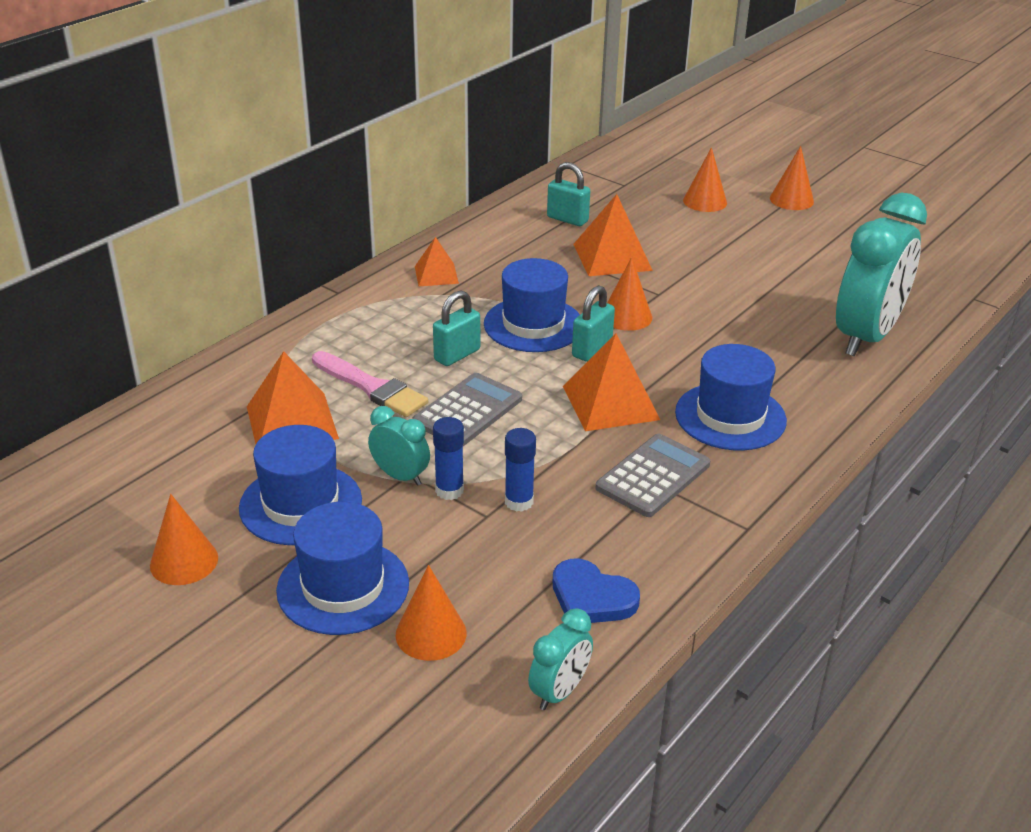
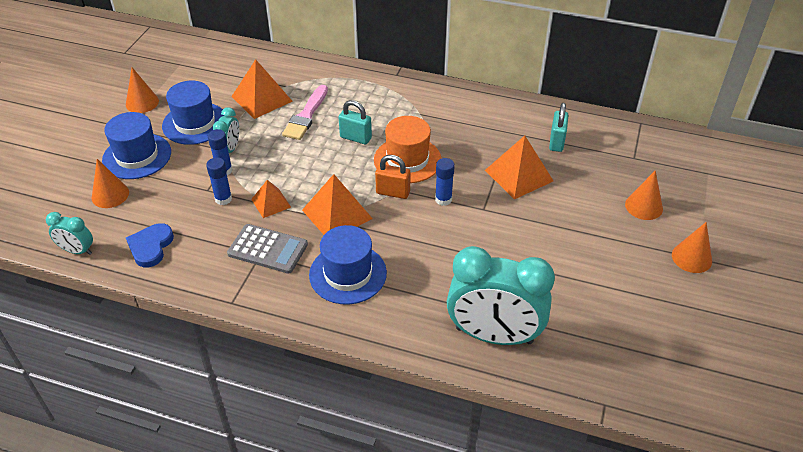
camera: 70 degrees right, 10 degrees up
grey calculator [412,373,522,446] -> none
orange pyramid [415,237,459,286] -> orange pyramid moved to [251,180,291,218]
blue hat [484,258,580,352] -> orange hat [374,116,442,183]
turquoise padlock [572,285,615,362] -> orange padlock [375,155,410,199]
orange cone [607,257,652,331] -> blue glue stick [435,158,455,206]

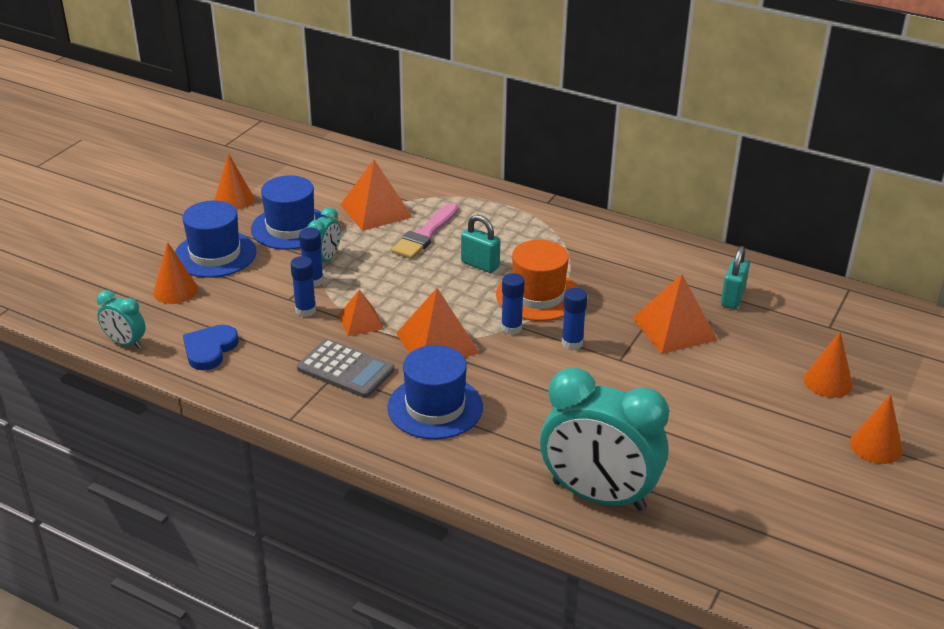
camera: 10 degrees right, 10 degrees down
orange padlock [375,155,410,199] -> blue glue stick [501,273,525,335]

